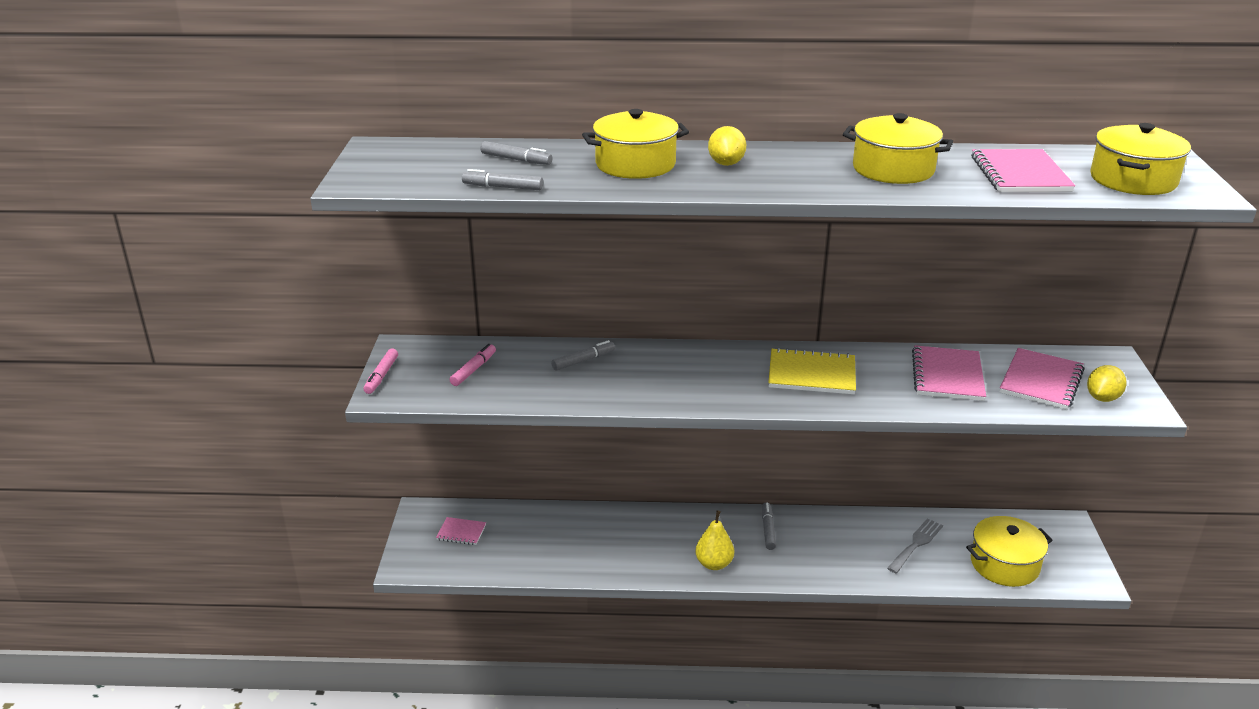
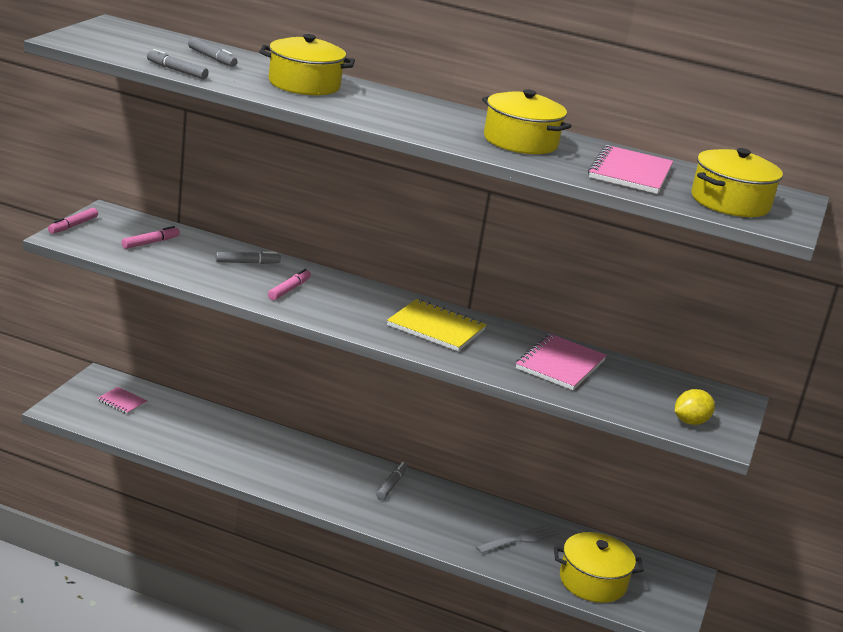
camera: 15 degrees right, 5 degrees down
yellow pear [695,510,734,570] -> none
yellow lemon [708,126,746,166] -> none
pink notebook [1000,348,1085,410] -> none
none -> pink marker [268,269,311,300]

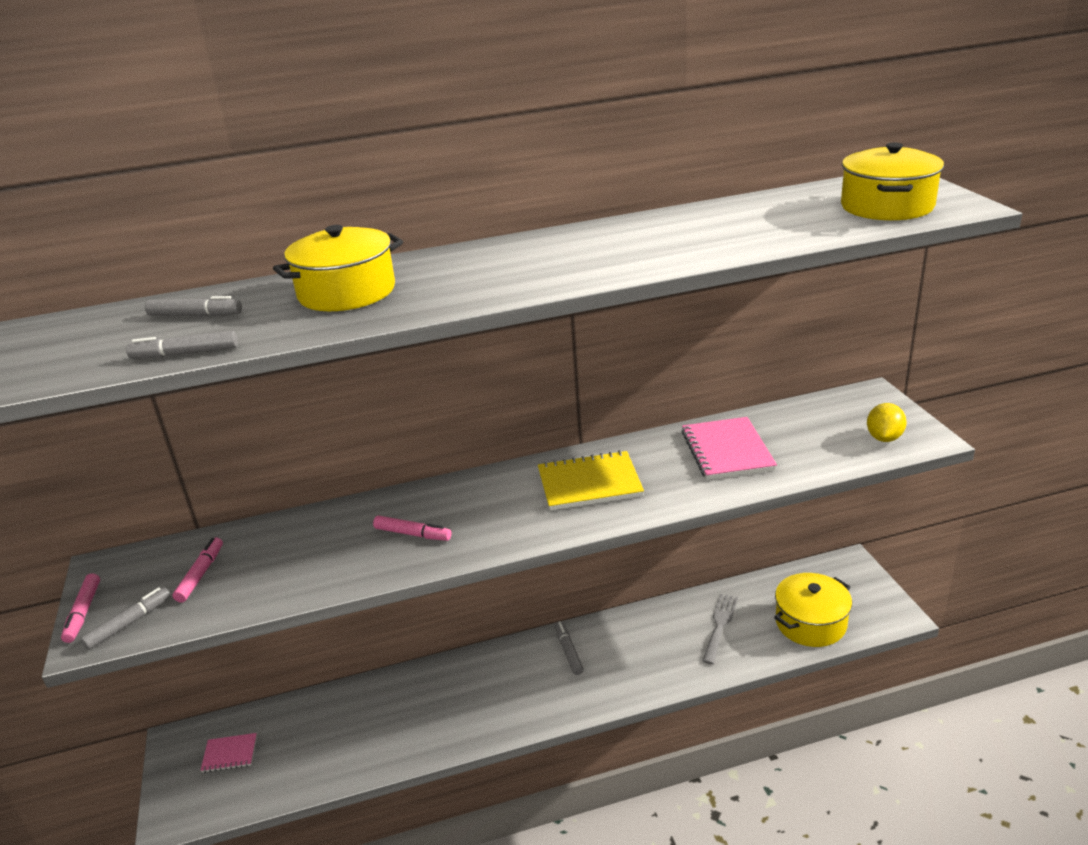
camera: 30 degrees left, 5 degrees up
grey marker [216,251,281,264] -> grey marker moved to [81,587,171,650]
pink marker [268,269,311,300] -> pink marker turned 120 degrees clockwise [373,516,452,541]
yellow pot [482,89,572,154] -> none
pink notebook [588,145,673,194] -> none

